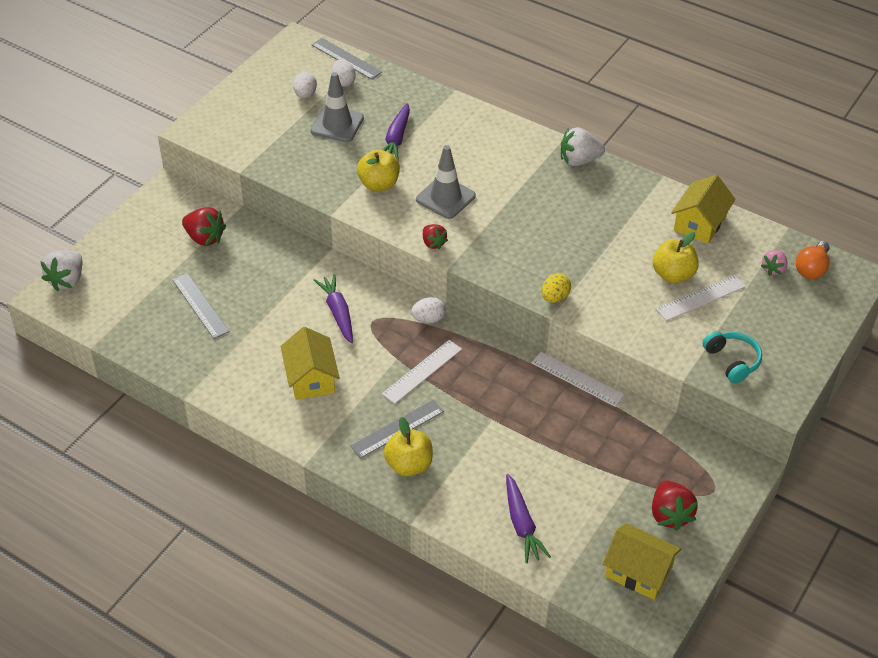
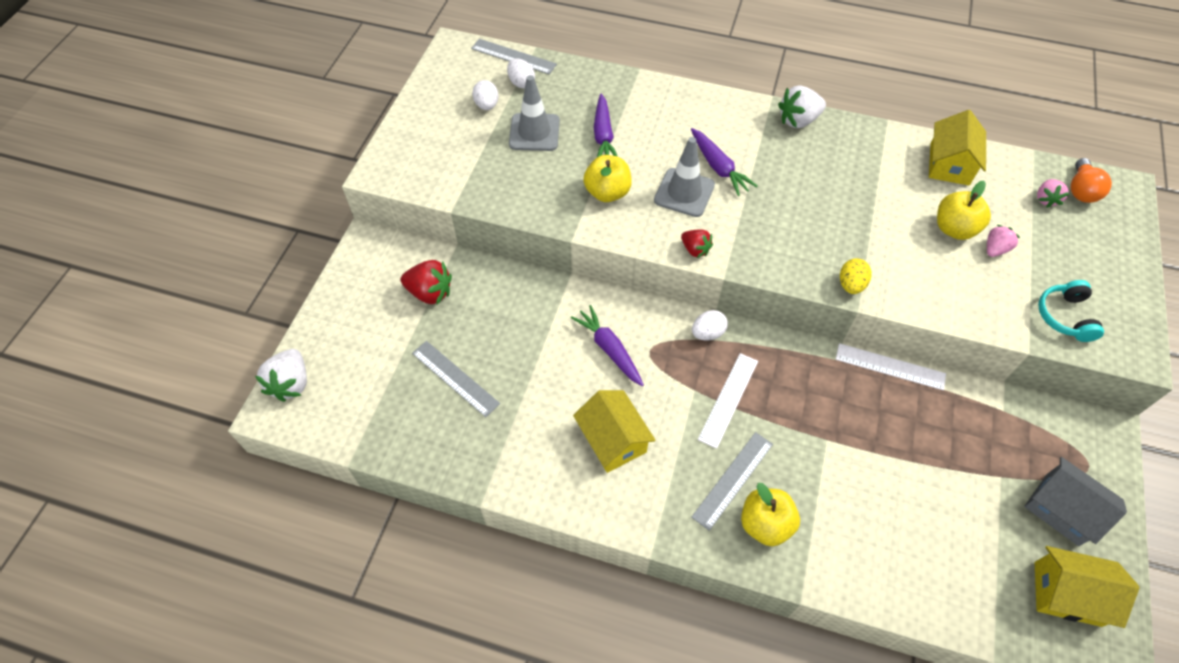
camera: 15 degrees left, 10 degrees up
purple carrot [506,474,551,563] -> purple carrot moved to [691,128,758,196]
red strawberry [652,480,698,531] -> grey house [1024,457,1127,546]
white ruler [656,275,746,321] -> pink strawberry [987,225,1020,257]
turquoise headphones [702,331,762,384] -> turquoise headphones turned 135 degrees counterclockwise [1038,280,1104,342]

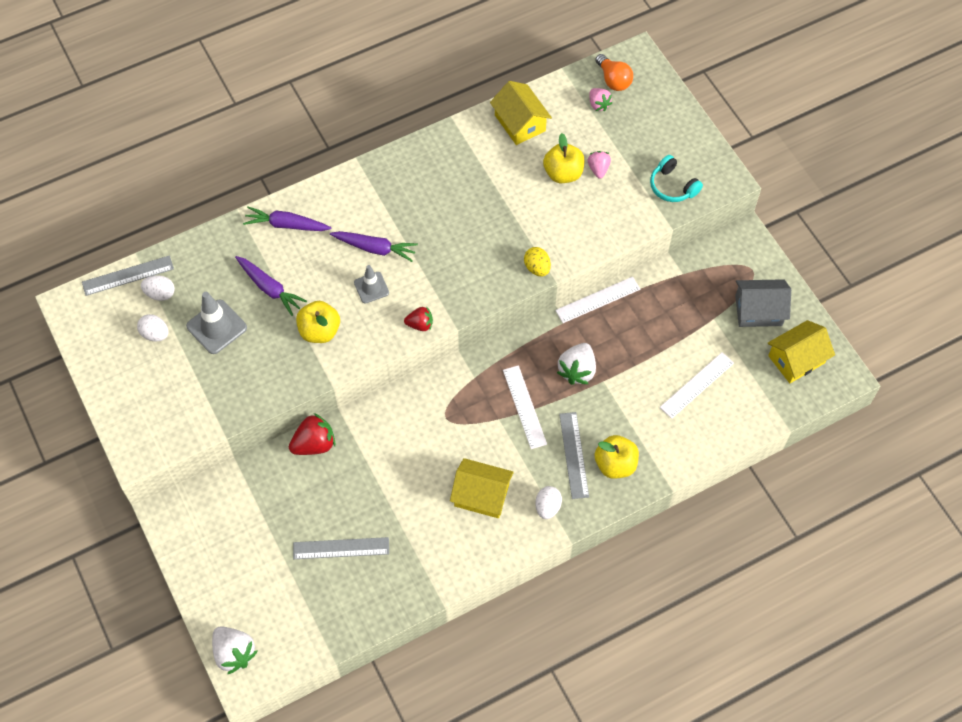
camera: 45 degrees left, 5 degrees up
red strawberry [400,260,452,304] -> red strawberry moved to [289,413,335,455]
purple carrot [571,305,644,386] -> purple carrot moved to [243,207,332,231]
grey traffic cone [654,137,715,217] -> grey traffic cone [354,265,389,304], size x0.63
white egg [692,310,728,341] -> white egg moved to [535,486,562,519]
white strawberry [778,85,826,128] -> white strawberry moved to [557,343,596,385]
none -> white ruler [660,352,734,419]

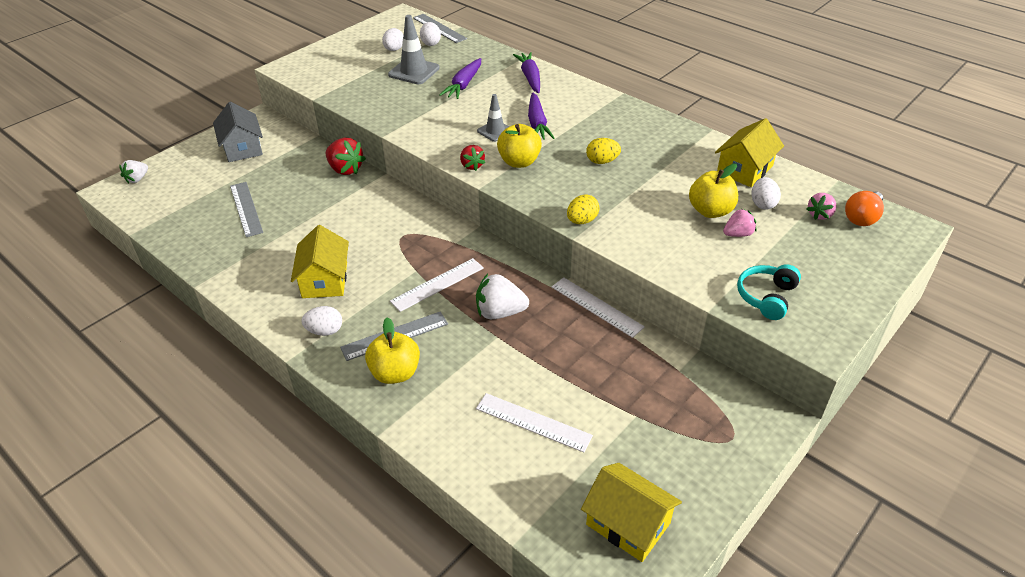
camera: 70 degrees right, 20 degrees down
white strawberry [212,626,257,675] -> white strawberry [119,160,148,184], size x0.62
yellow apple [296,301,340,343] -> yellow apple moved to [497,124,542,168]
grey house [735,279,791,327] -> grey house moved to [213,102,263,162]
none -> yellow egg [586,138,621,164]
none -> white egg [751,177,781,210]

